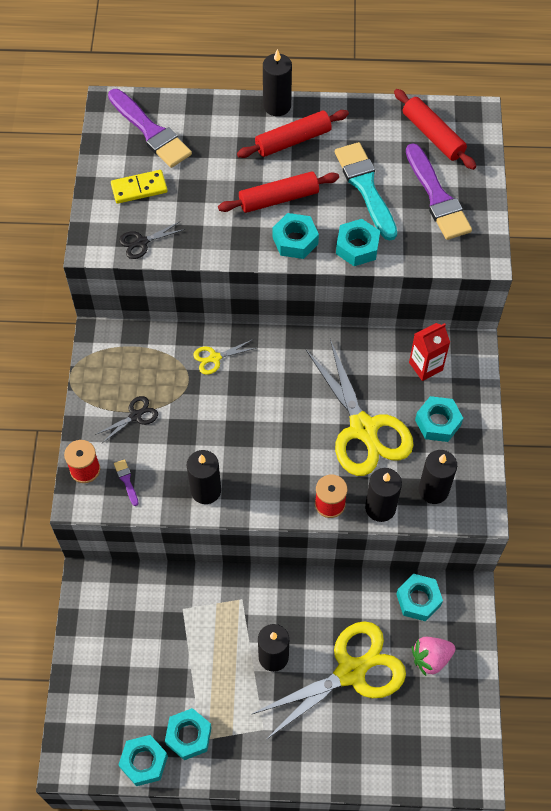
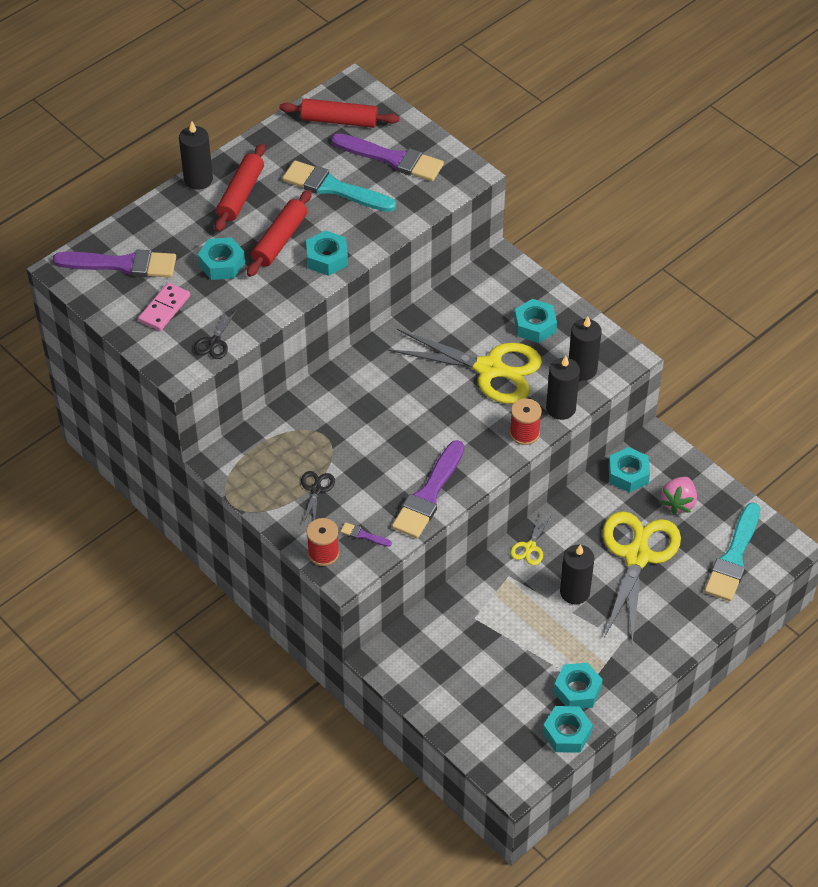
camera: 45 degrees left, 10 degrees down
yellow domino [111,170,168,204] -> pink domino [138,283,190,331]
black candle [186,450,221,504] -> purple brush [392,440,464,538]
yellow scissors [193,339,256,375] -> yellow scissors moved to [510,513,551,565]
turquoise nut [336,219,380,266] -> turquoise nut moved to [198,237,245,280]
red carton [409,323,450,381] -> none
none -> turquoise brush [704,503,760,601]

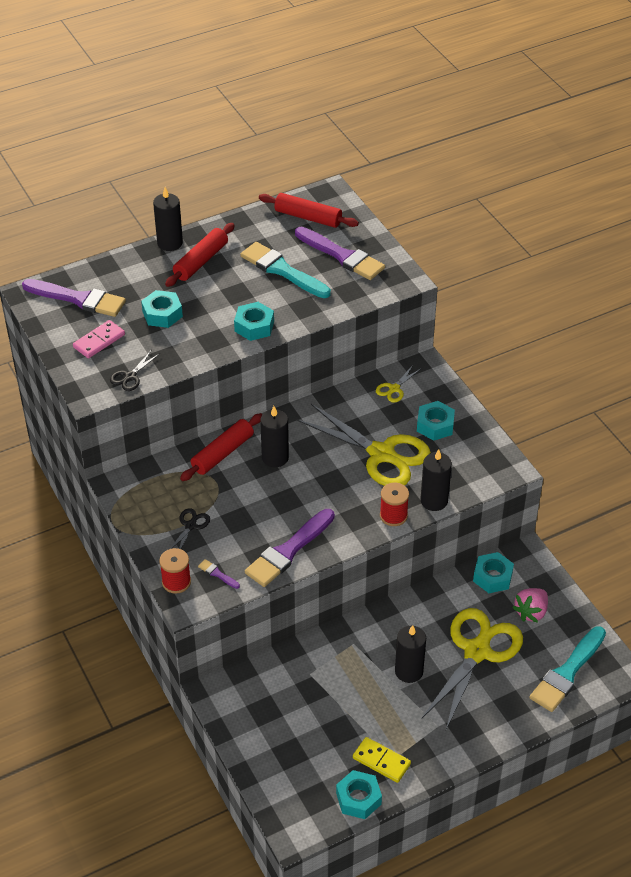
camera: 15 degrees right, 5 degrees down
red rolling pin [247,190,312,277] -> red rolling pin moved to [180,413,263,481]
yellow scissors [510,513,551,565] -> yellow scissors moved to [376,365,420,403]
turquoise nut [554,663,603,709] -> yellow domino [353,737,411,783]
black candle [569,317,602,381] -> black candle moved to [260,406,289,467]

